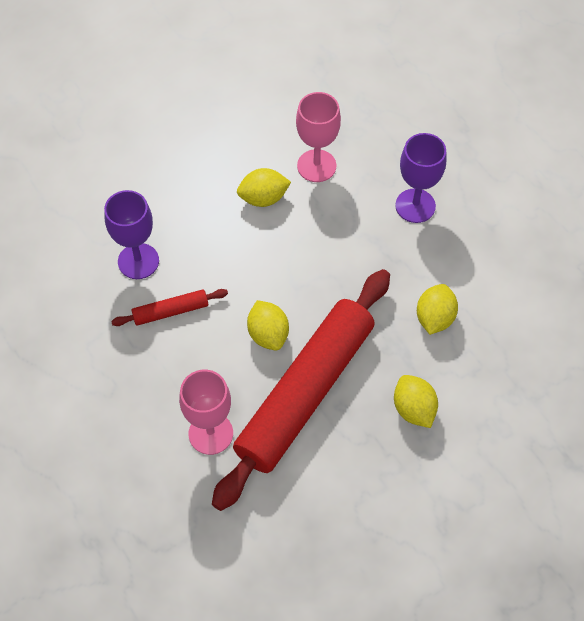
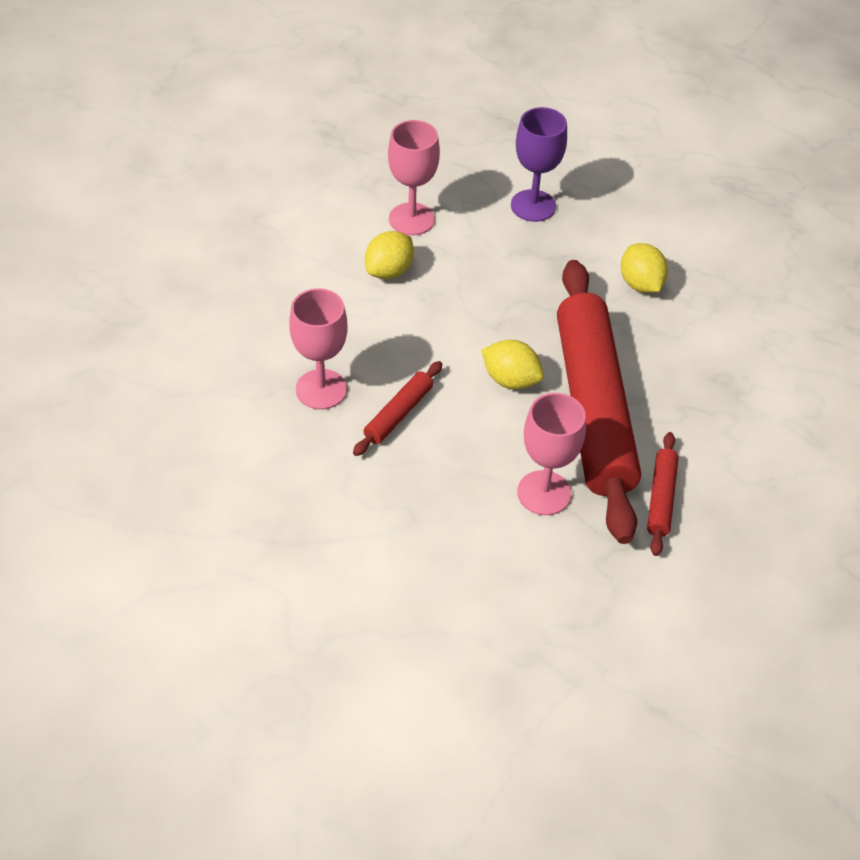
camera: 40 degrees left, 10 degrees down
purple goblet [104,190,159,279] -> pink goblet [289,288,348,410]
yellow lemon [394,375,438,428] -> none
none -> red rolling pin [647,432,679,556]

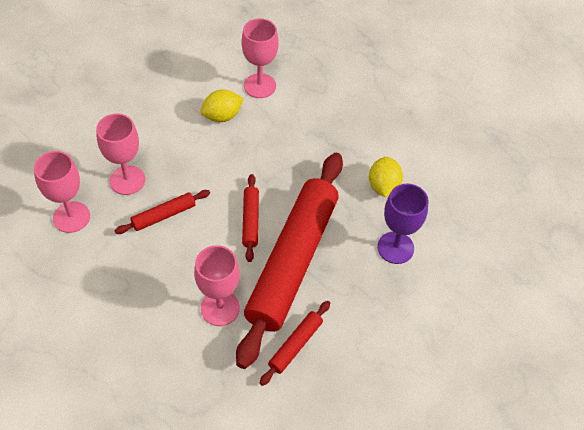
camera: 25 degrees right, 5 degrees up
yellow lemon [481,340,544,390] -> red rolling pin [242,174,259,262]
purple goblet [511,107,567,222] -> purple goblet moved to [377,184,429,264]
none -> pink goblet [34,151,90,233]

